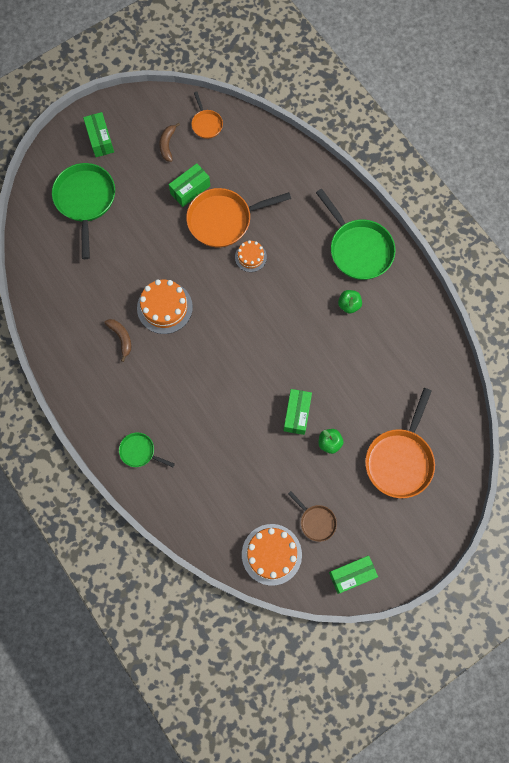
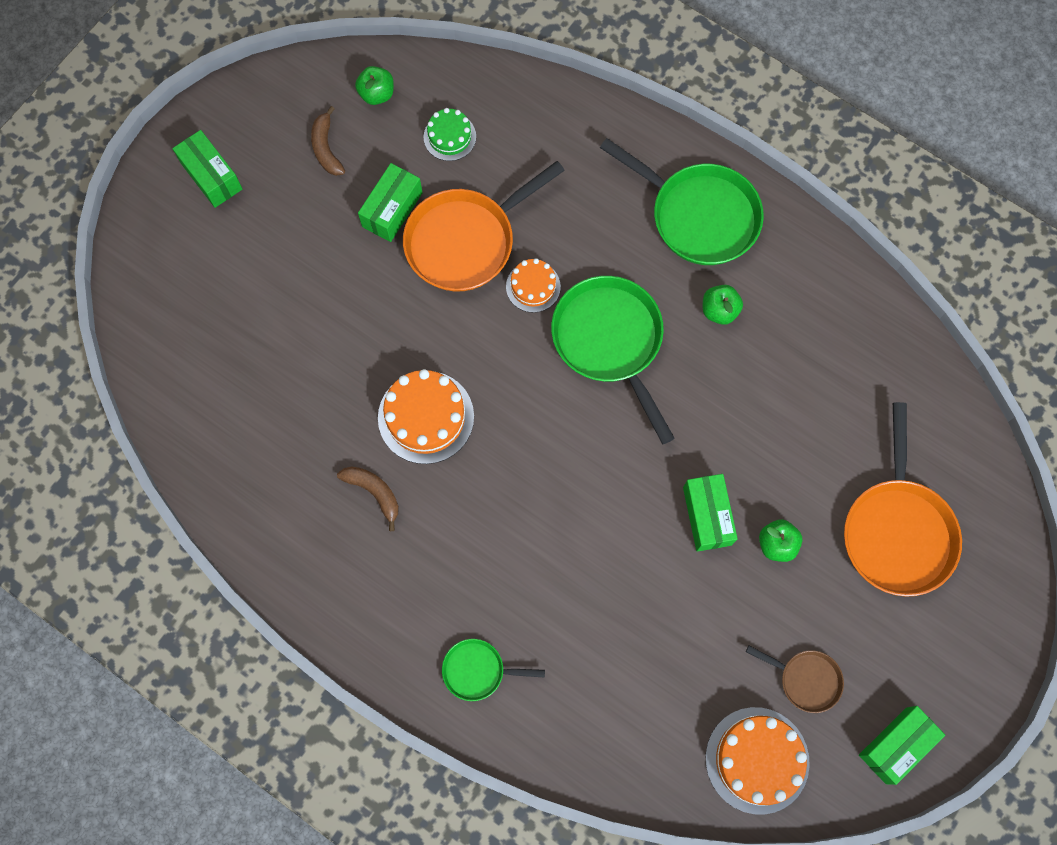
camera: 20 degrees left, 0 degrees up
green pan [52,163,115,259] -> green pan moved to [551,276,675,444]
orange pan [191,91,223,139] -> green apple [355,66,394,105]
none -> green cake [424,108,476,161]

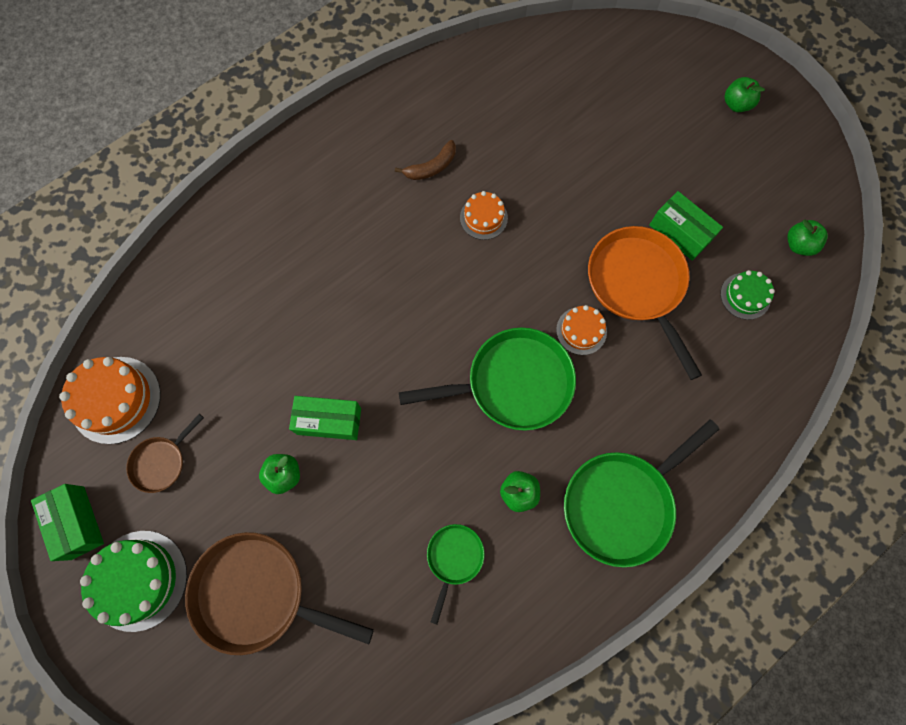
camera: 105 degrees right, 0 degrees up
green box [172,130,242,208] -> green apple [724,77,765,112]
brown banana [311,106,345,176] -> none
orange cake [378,369,474,464] -> orange cake [460,191,508,240], size x0.59
green pan [442,639,545,701] -> green pan moved to [427,524,485,625]
orange pan [844,402,962,597] -> brown pan [185,532,374,655]
none -> green cake [80,531,187,632]

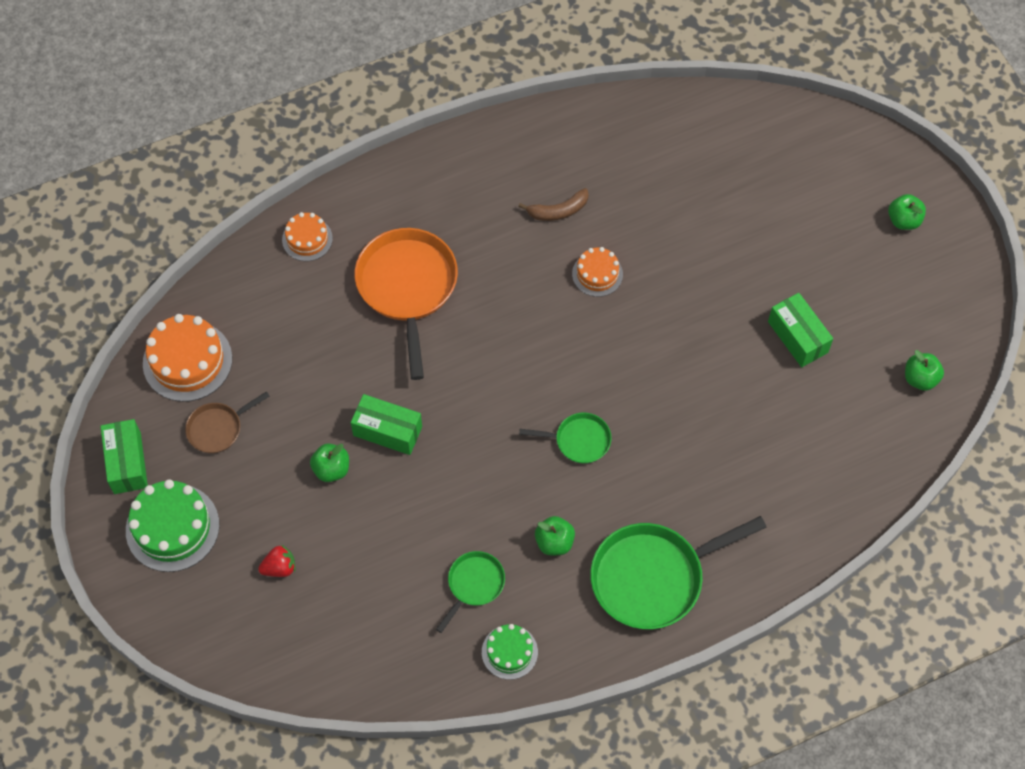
camera: 15 degrees right, 10 degrees down
brown pan [185,532,374,655] -> red strawberry [258,545,295,577]
green pan [399,328,576,431] -> green pan [519,413,611,464], size x0.51
orange cake [556,305,607,355] -> orange cake moved to [282,212,333,261]
orange pan [588,226,702,380] -> orange pan moved to [355,228,458,380]
green cake [720,270,775,320] -> green cake moved to [482,624,538,680]

